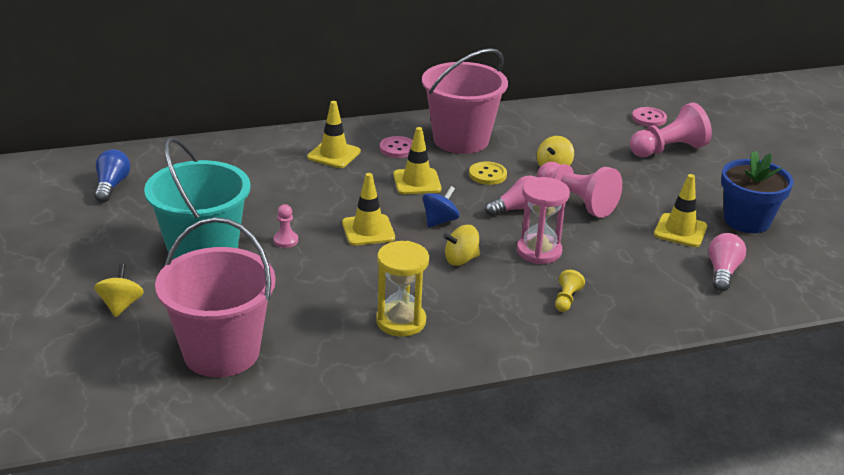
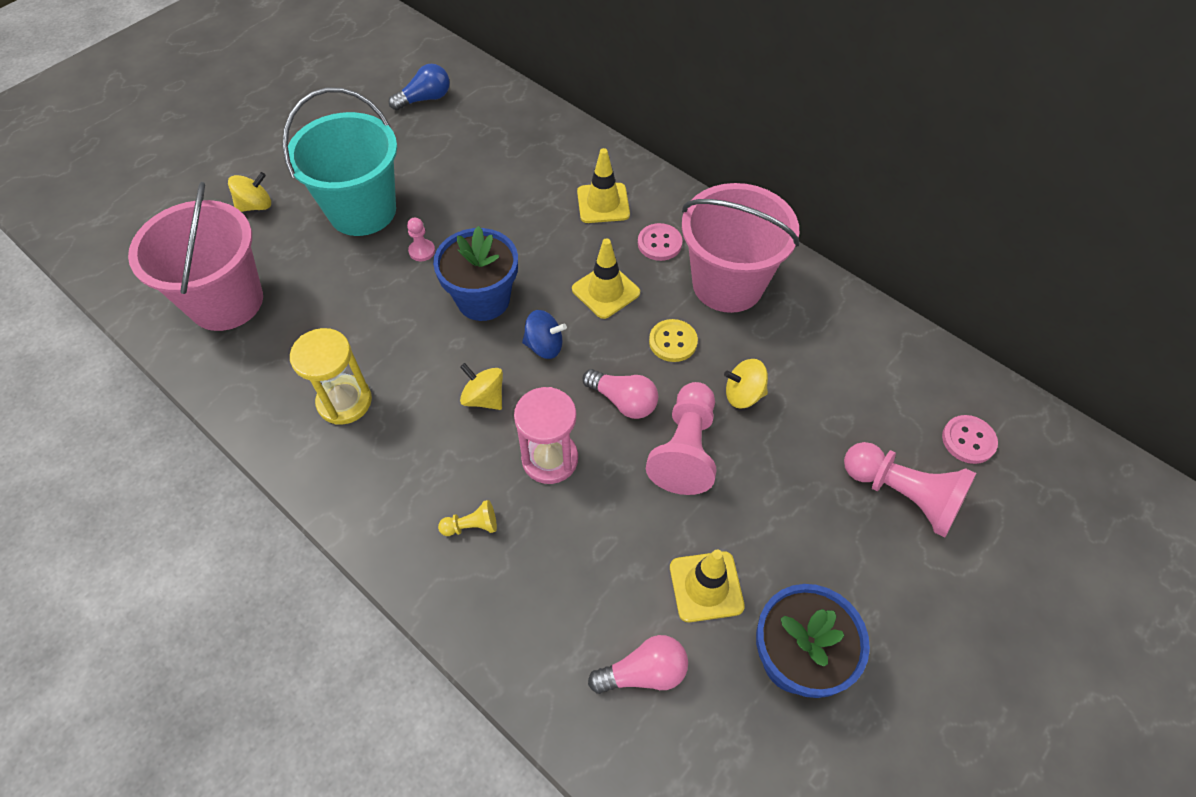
camera: 60 degrees right, 25 degrees up
yellow traffic cone [342,173,395,246] -> blue flower pot [433,226,518,321]

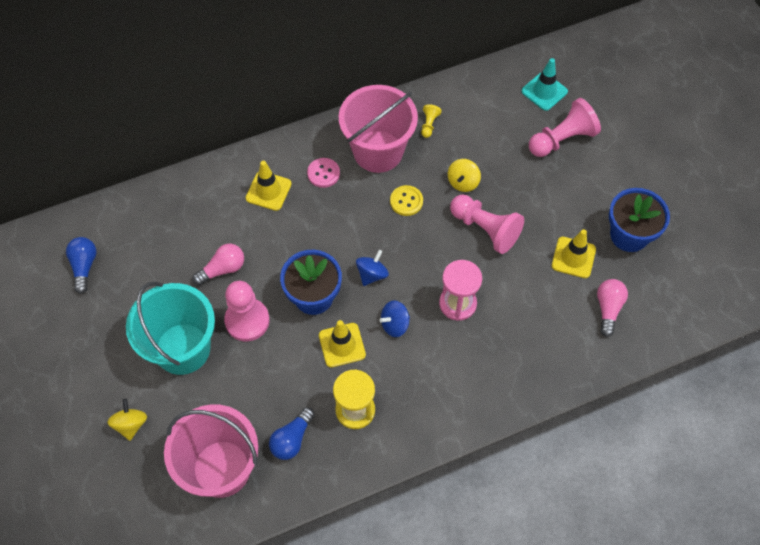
camera: 65 degrees left, 5 degrees up
pink pawn [407,218,435,261] -> pink pawn [224,281,270,341], size x2.16
yellow pawn [438,500,497,536] -> yellow pawn moved to [421,104,442,138]
yellow spinning top [460,363,503,410] -> blue spinning top [379,300,410,337]
yellow traffic cone [572,238,640,319] -> yellow traffic cone moved to [319,320,366,368]
pink light bulb [583,369,658,419] -> pink light bulb moved to [192,244,244,286]
pink button [942,415,998,464] -> turquoise traffic cone [521,58,568,111]
none -> blue light bulb [269,407,315,460]

